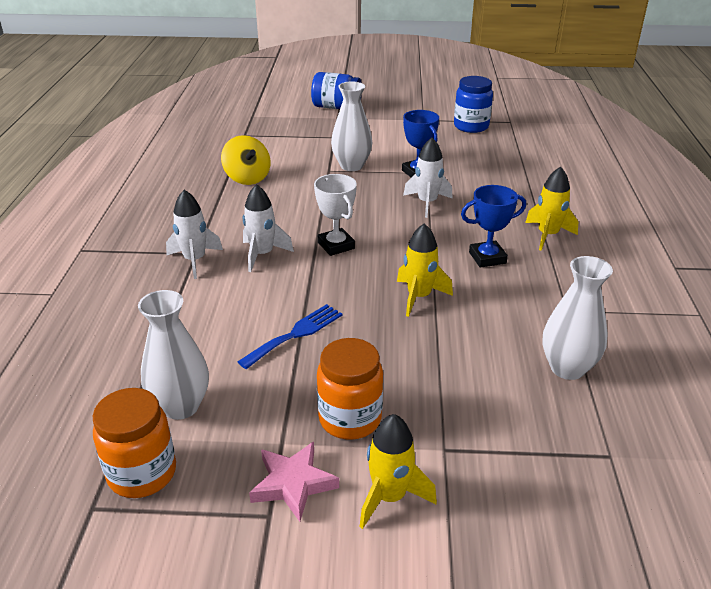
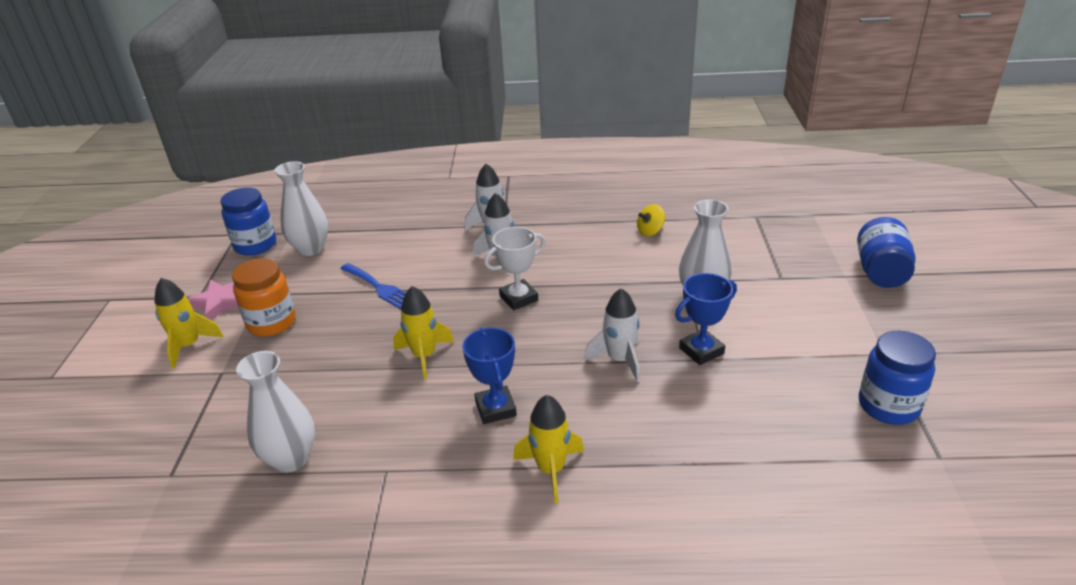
camera: 90 degrees right, 0 degrees up
orange jar [93,388,176,498] -> blue jar [221,187,276,256]
yellow spinning top [221,135,270,185] -> yellow spinning top [637,204,665,236], size x0.62

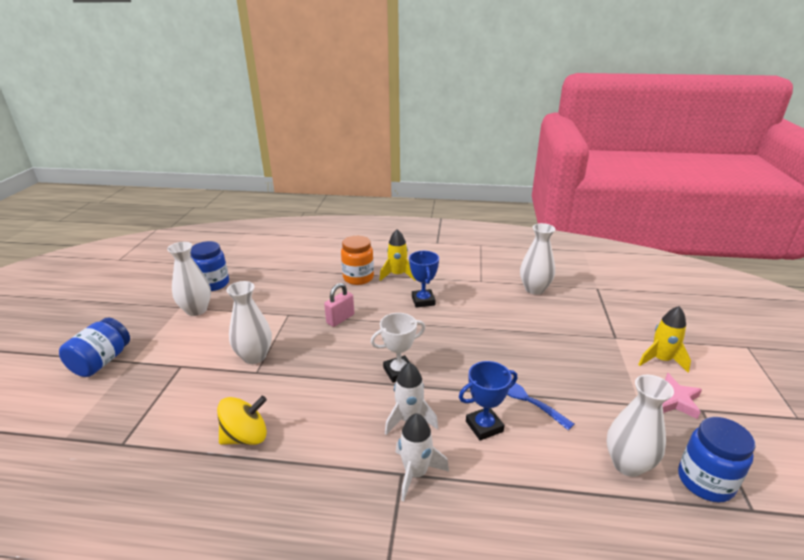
camera: 175 degrees left, 5 degrees down
orange jar [232,258,296,337] -> orange jar moved to [341,236,374,285]
yellow rocket [393,286,454,380] -> none
white rocket [584,288,640,382] -> pink padlock [324,283,354,327]
yellow spinning top [637,204,665,236] -> yellow spinning top [217,396,267,445], size x1.60
blue trophy [675,273,737,365] -> blue trophy moved to [459,361,517,441]
none -> white vase [167,242,211,316]

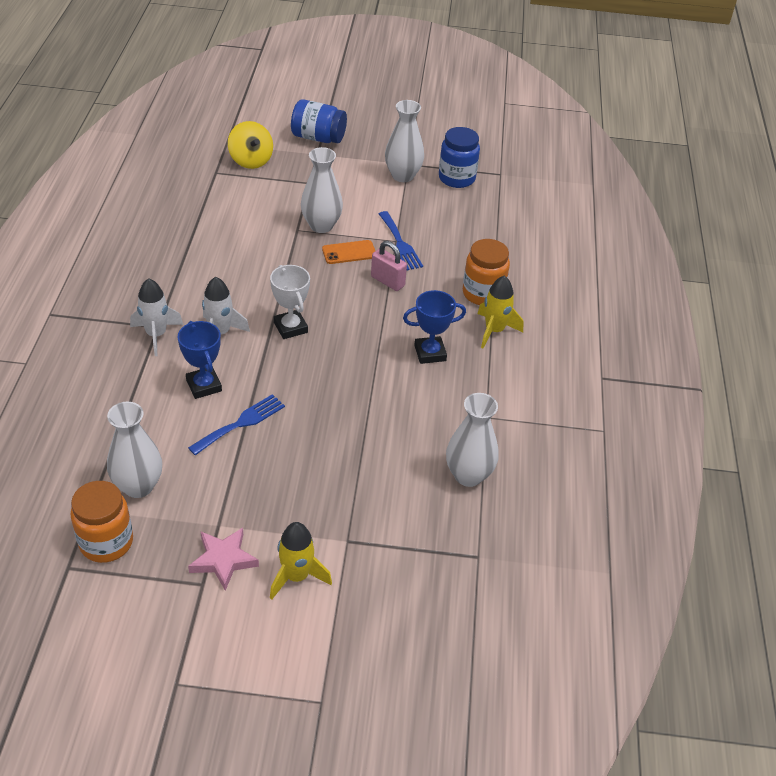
camera: 85 degrees right, 15 degrees up
yellow spinning top [217,396,267,445] -> yellow spinning top moved to [228,121,273,169]
blue jar [678,417,755,502] -> orange jar [70,481,133,563]
none -> orange phone [322,240,375,264]
none -> blue fork [379,211,423,270]

